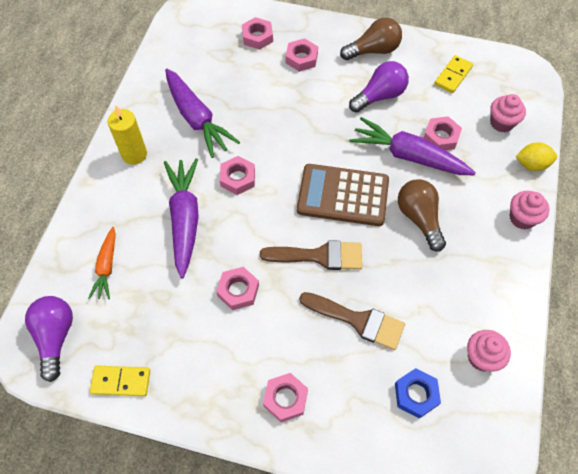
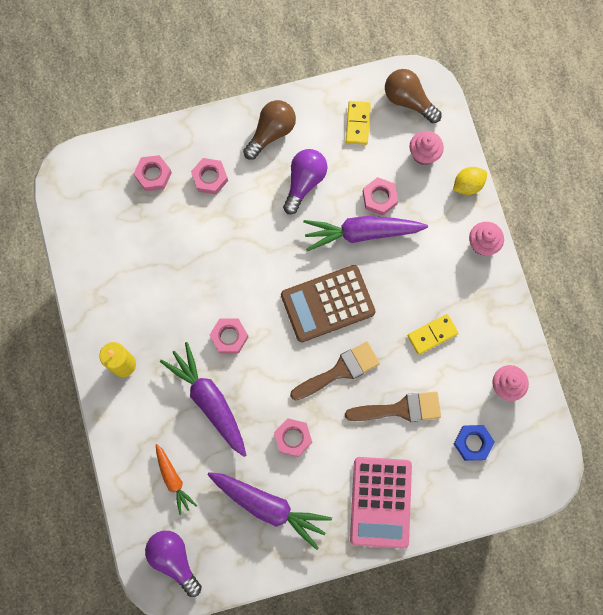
camera: 30 degrees left, 15 degrees up
yellow domino [90,366,150,396] -> yellow domino moved to [407,314,458,355]
purple carrot [165,68,240,158] -> purple carrot moved to [208,472,332,550]
pink nut [263,373,308,422] -> pink calculator [350,457,412,549]
brown light bulb [398,179,446,251] -> brown light bulb moved to [385,69,442,123]

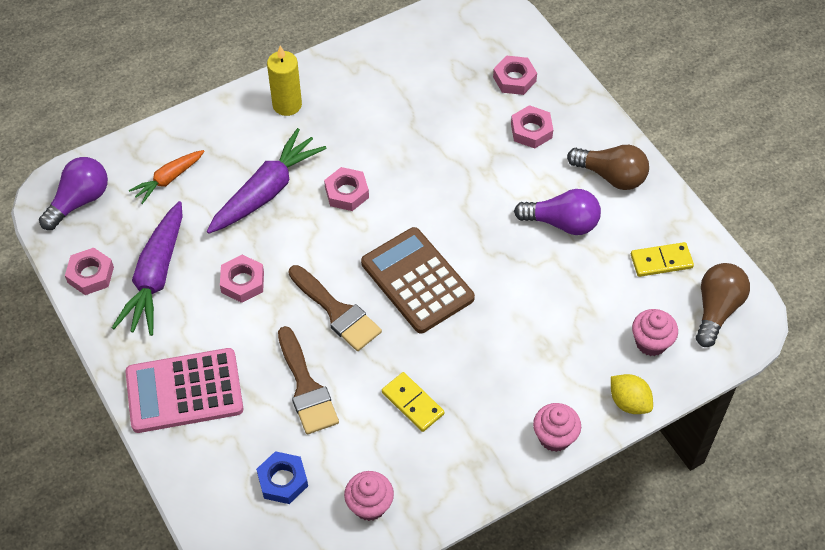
camera: 75 degrees right, 20 degrees down
purple carrot [303,216,428,251] -> none
pink nut [363,177,398,216] -> pink nut moved to [65,248,114,295]

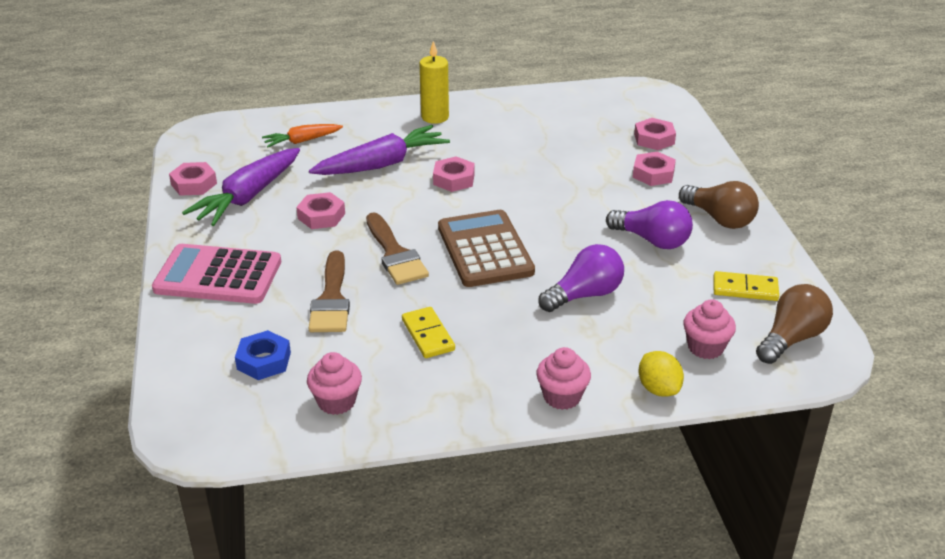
camera: 20 degrees right, 20 degrees down
purple light bulb [39,157,108,230] -> purple light bulb moved to [538,244,624,312]

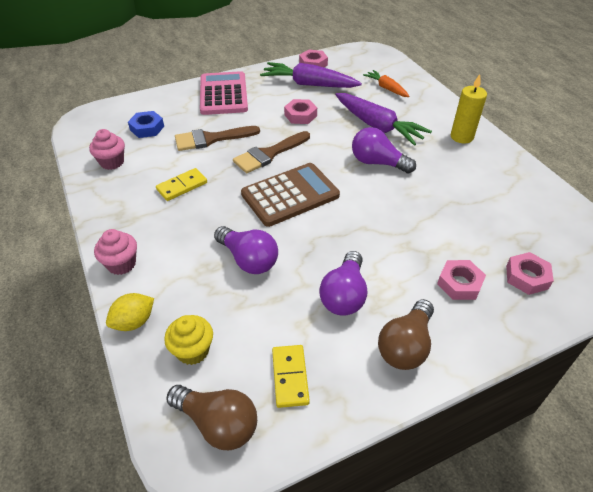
camera: 75 degrees right, 10 degrees up
pink nut [433,156,475,192] -> purple light bulb [352,127,416,173]
pink cupcake [683,299,736,359] -> yellow cupcake [164,315,213,365]

